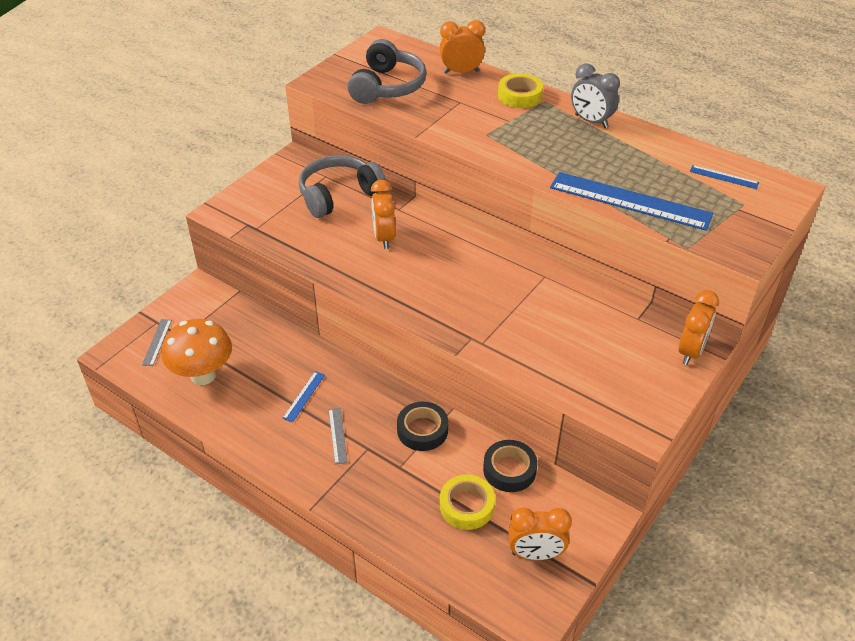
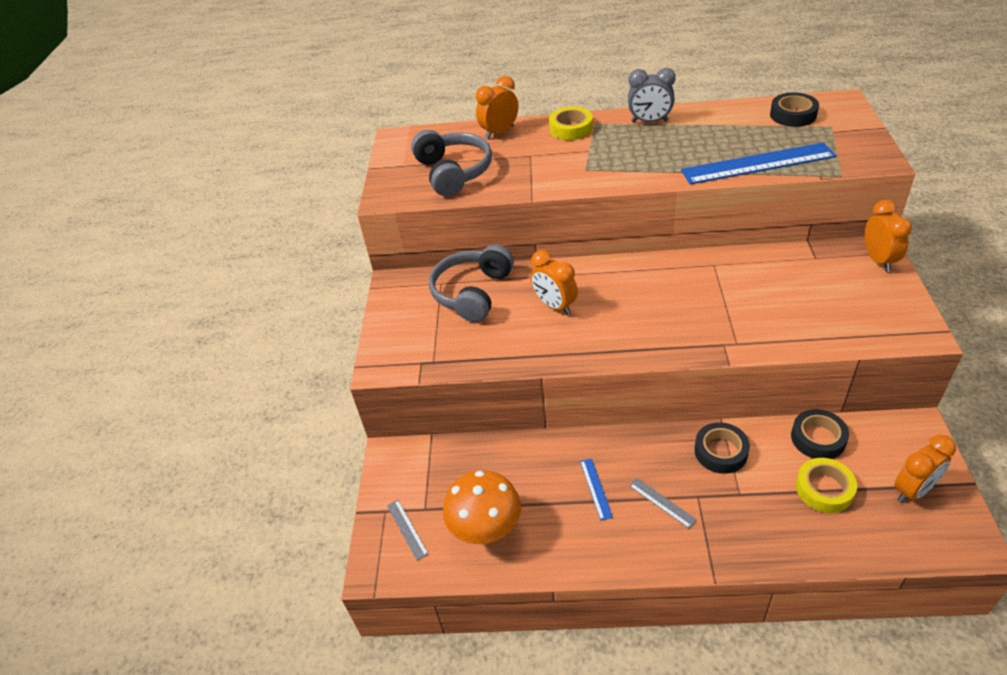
camera: 30 degrees left, 0 degrees up
blue ruler [690,165,759,189] -> black tape [770,92,819,127]

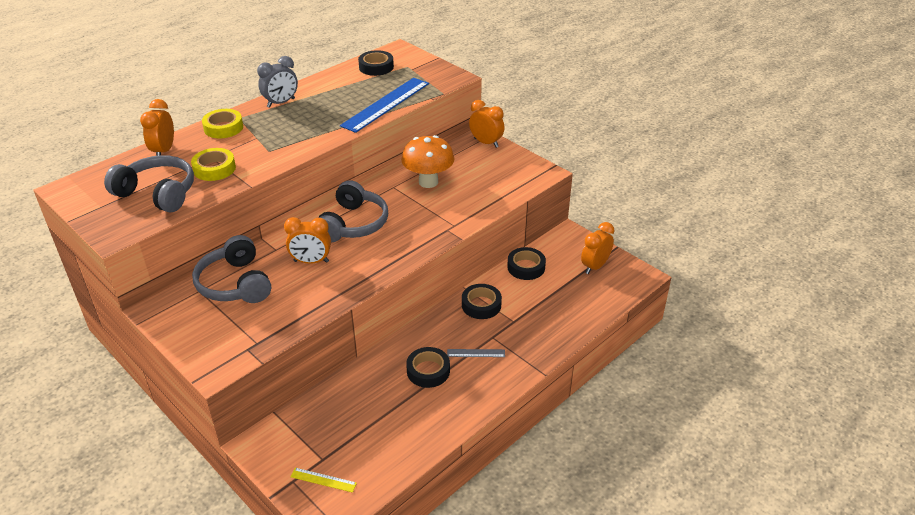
camera: 50 degrees left, 5 degrees down
grey ruler [387,500,429,561] -> yellow ruler [290,468,357,493]
orange mushroom [443,470,521,544] -> orange mushroom moved to [401,135,454,188]
blue ruler [580,458,613,521] -> black tape [406,347,450,388]
yellow tape [796,458,857,513] -> yellow tape moved to [191,148,236,181]
orange clock [894,435,956,503] -> orange clock turned 150 degrees counterclockwise [581,222,615,274]
none -> grey headphones [318,180,388,242]

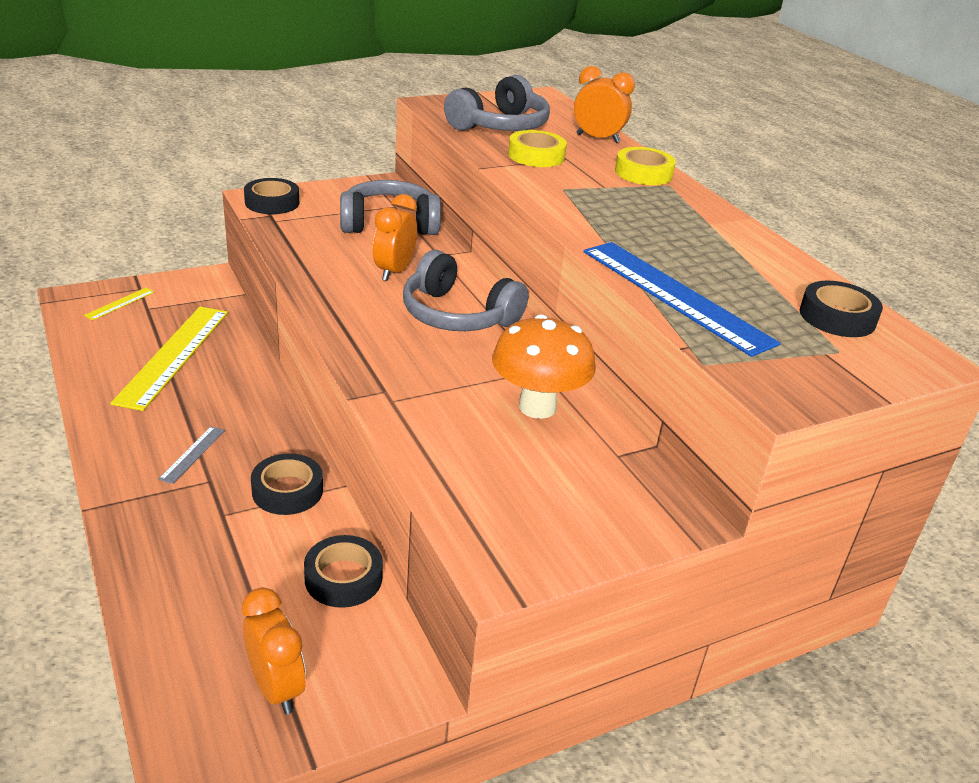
camera: 105 degrees right, 5 degrees down
grey clock [257,56,298,108] -> none
black tape [406,347,450,388] -> black tape moved to [244,178,299,214]
orange clock [469,100,505,148] -> none
none -> yellow ruler [110,307,228,411]

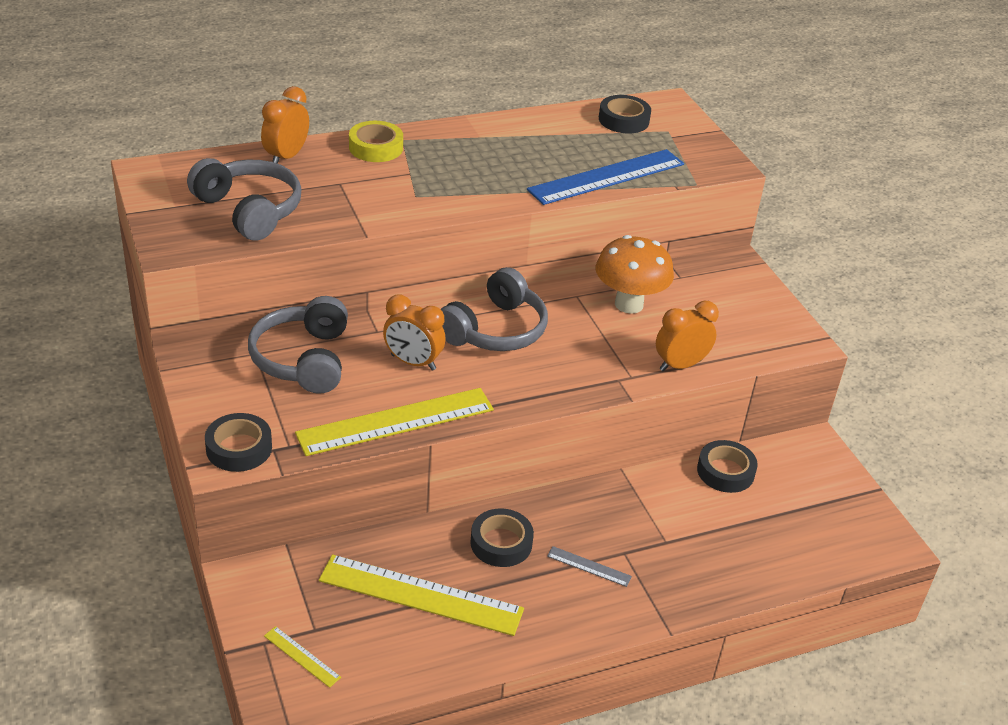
camera: 85 degrees left, 5 degrees up
orange clock [242,587,306,714] -> orange clock moved to [656,301,719,371]
black tape [251,453,323,515] -> black tape moved to [470,508,534,567]
yellow tape [508,130,567,167] -> none
none -> yellow ruler [295,388,494,456]

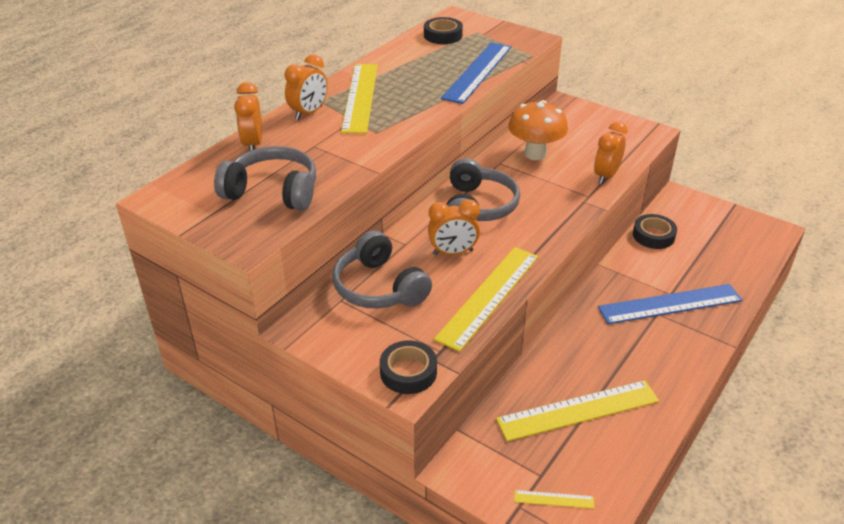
camera: 30 degrees left, 0 degrees up
yellow tape [349,121,403,162] -> orange clock [285,54,328,120]
black tape [470,508,534,567] -> none
grey ruler [547,546,632,587] -> none
none -> yellow ruler [341,64,378,134]
none -> blue ruler [598,284,742,324]

